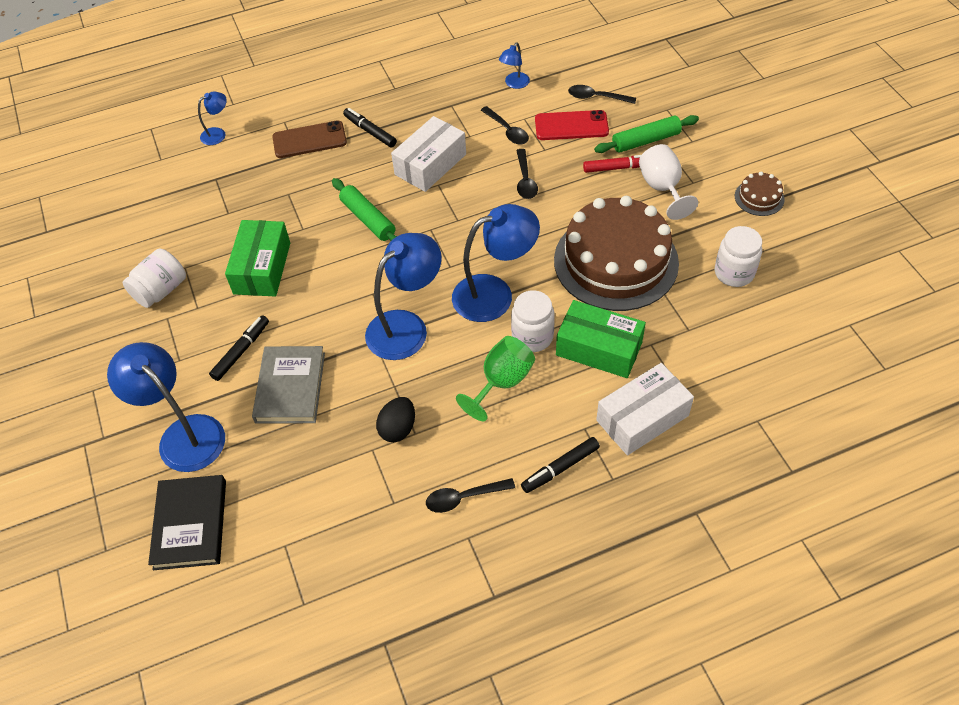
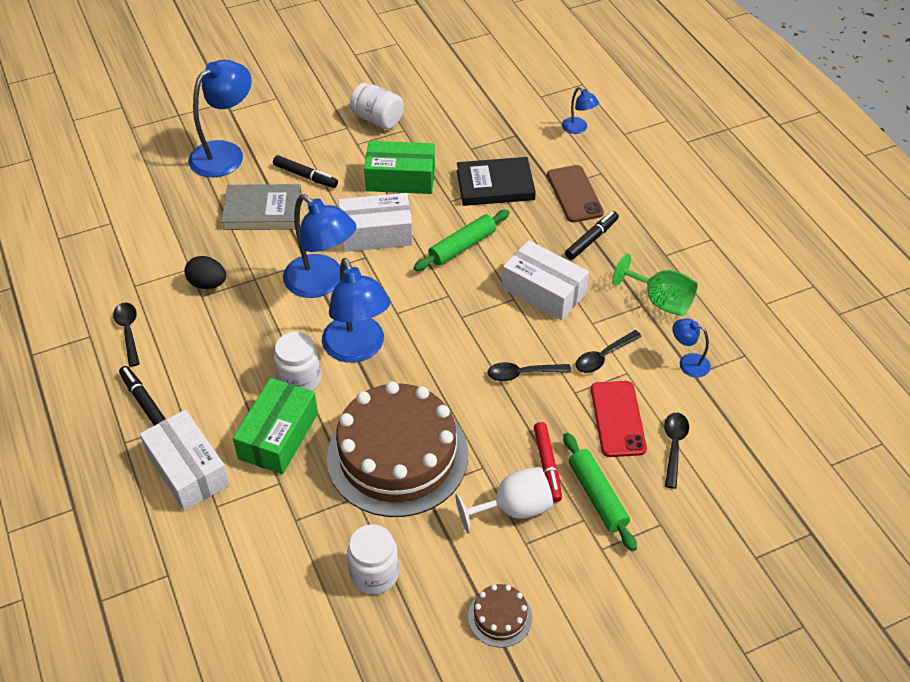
camera: 85 degrees right, 5 degrees down
black book [148,475,226,570] -> black book moved to [457,157,536,206]
green goblet [456,336,535,421] -> green goblet moved to [612,253,698,316]
none -> white box [338,193,413,252]

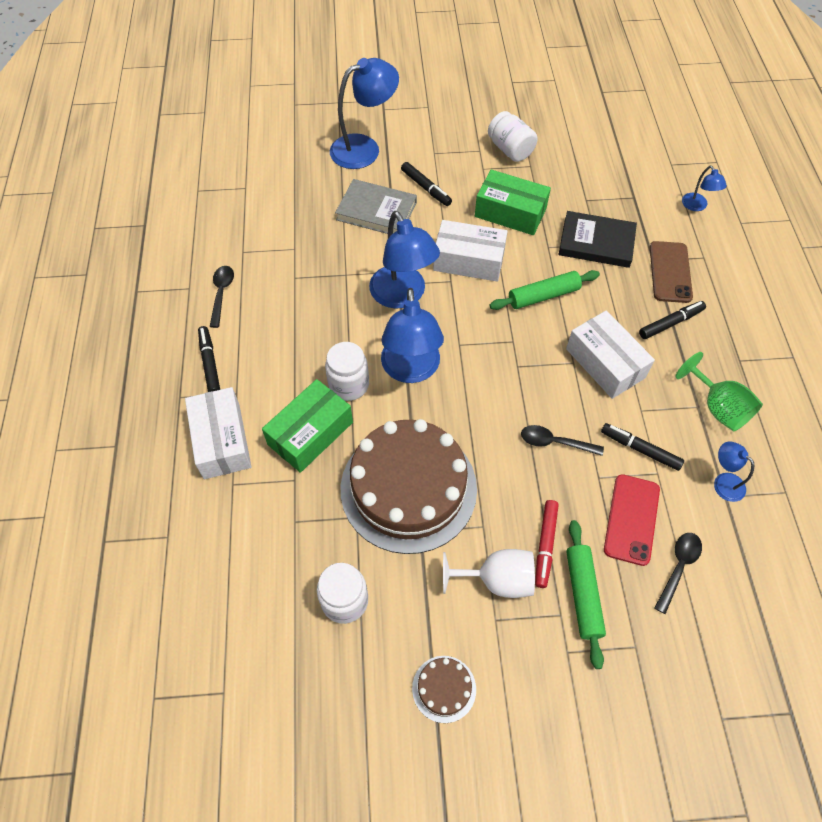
camera: 20 degrees right, 10 degrees up
black egg [184,256,226,289] -> none
black spoon [575,330,642,373] -> black marker [601,423,684,471]

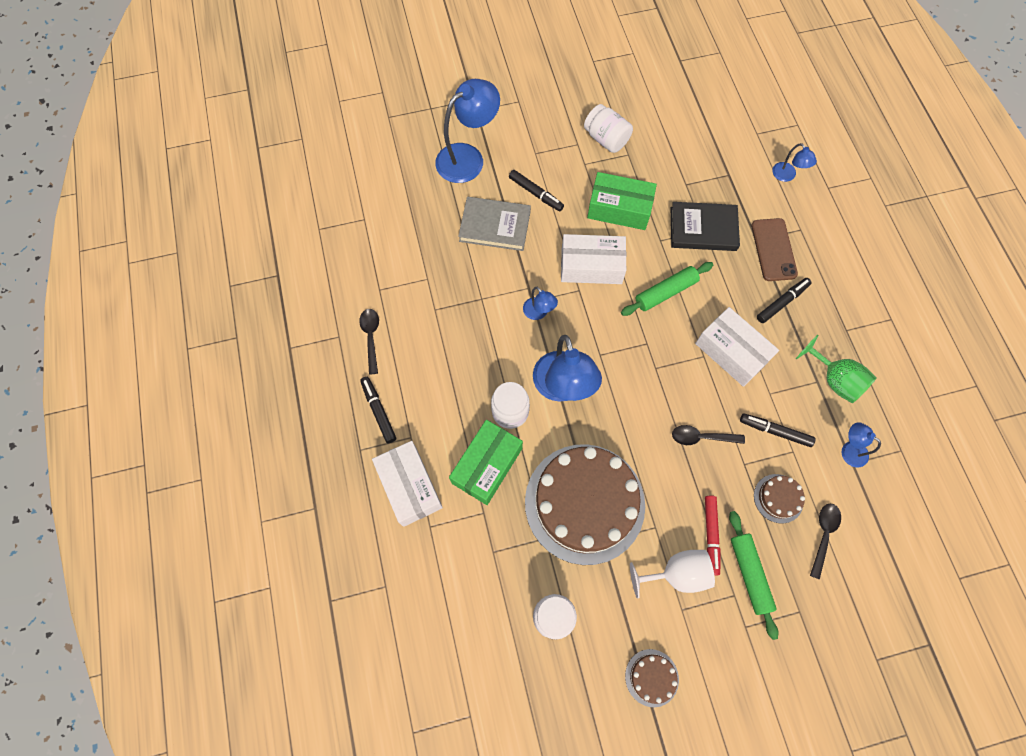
camera: 10 degrees left, 10 degrees up
blue lamp [369,211,440,309] -> blue lamp [523,287,558,320], size x0.49
red phone [604,474,660,566] -> brown cake [754,474,805,523]

